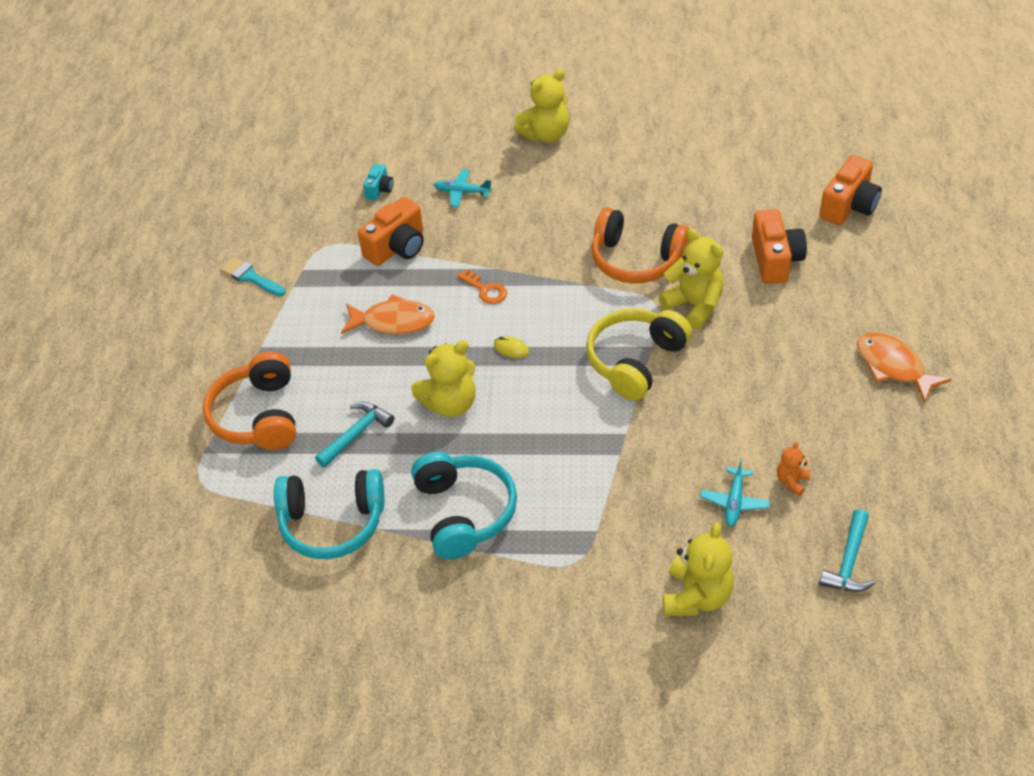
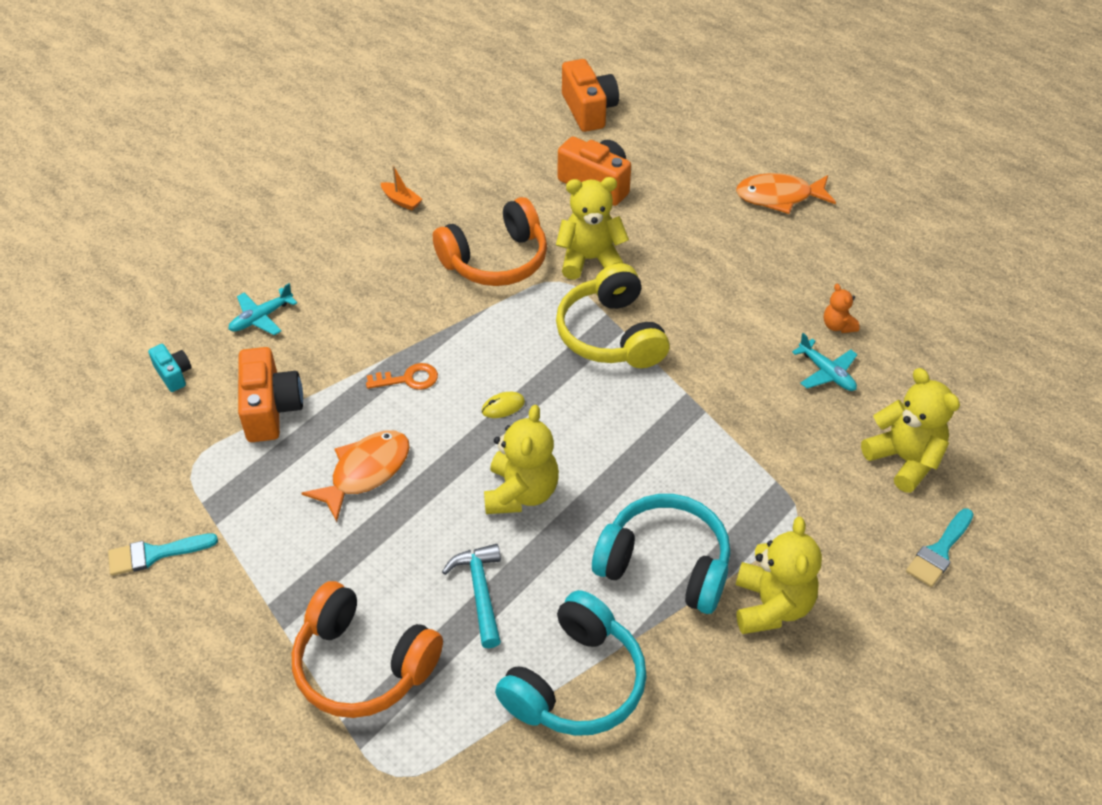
camera: 55 degrees left, 0 degrees up
yellow teddy bear [514,69,569,143] -> yellow teddy bear moved to [736,517,822,634]
turquoise hammer [819,509,876,592] -> none
none -> orange boat [381,165,422,210]
none -> turquoise brush [906,509,974,587]

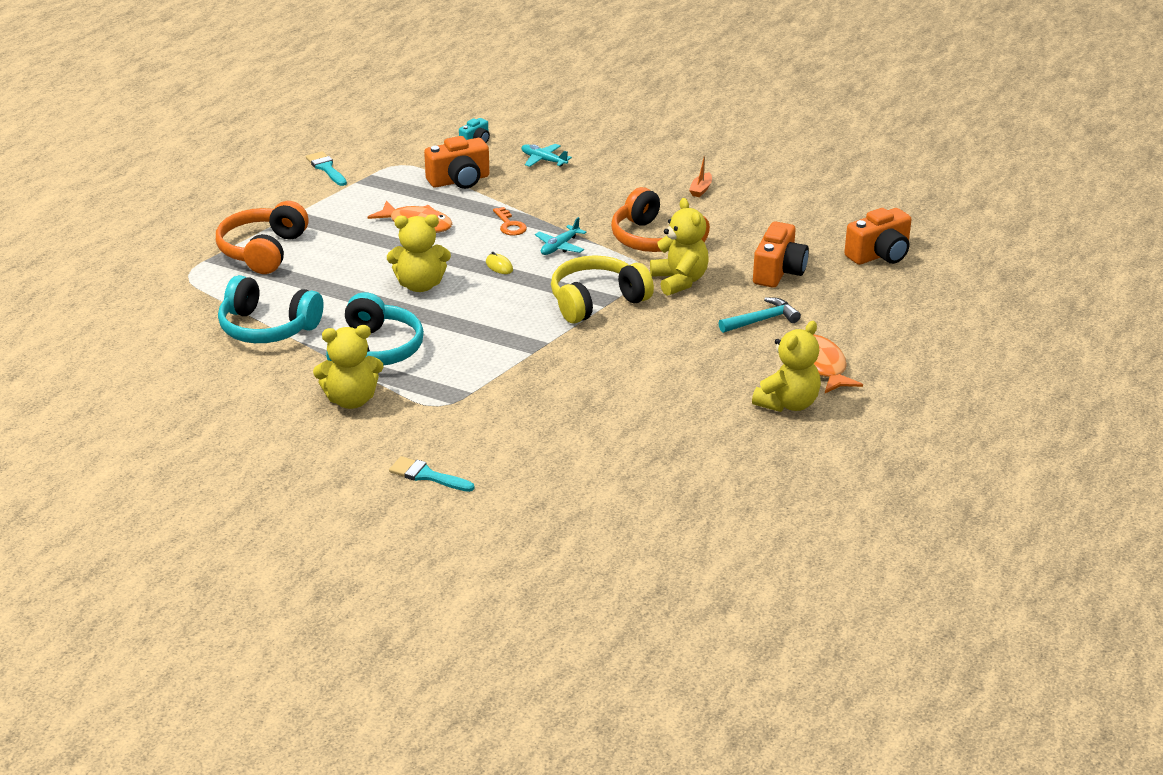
camera: 75 degrees right, 15 degrees down
turquoise hammer [442,544,501,648] -> turquoise hammer moved to [718,297,801,333]
turquoise plane [792,333,858,391] -> turquoise plane moved to [535,217,587,255]
orange teddy bear [824,284,859,333] -> none
yellow teddy bear [861,368,960,493] -> yellow teddy bear moved to [752,321,821,412]

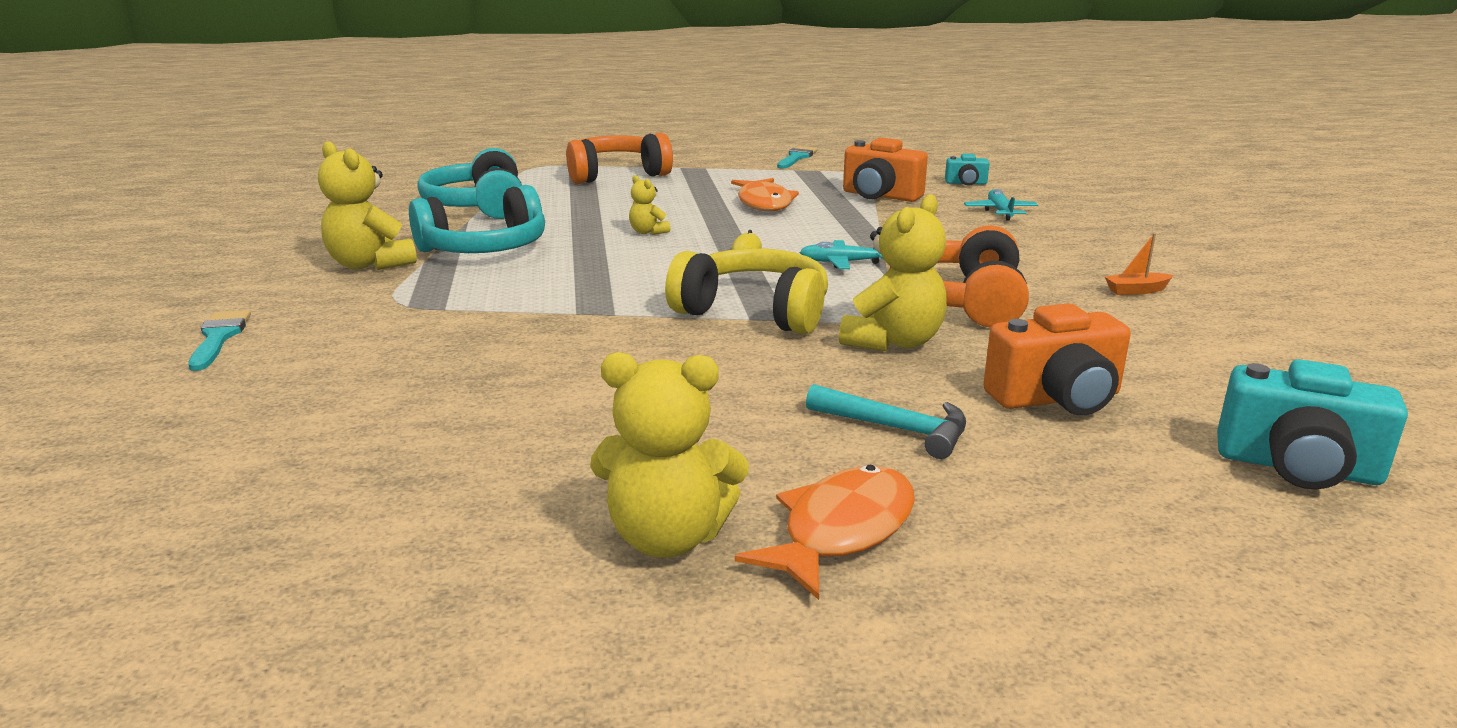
camera: 55 degrees right, 10 degrees down
yellow teddy bear [387,214,451,292] -> yellow teddy bear [629,175,671,235], size x0.51
orange key [493,207,527,236] -> none
orange camera [844,208,912,265] -> turquoise camera [1217,359,1408,490]

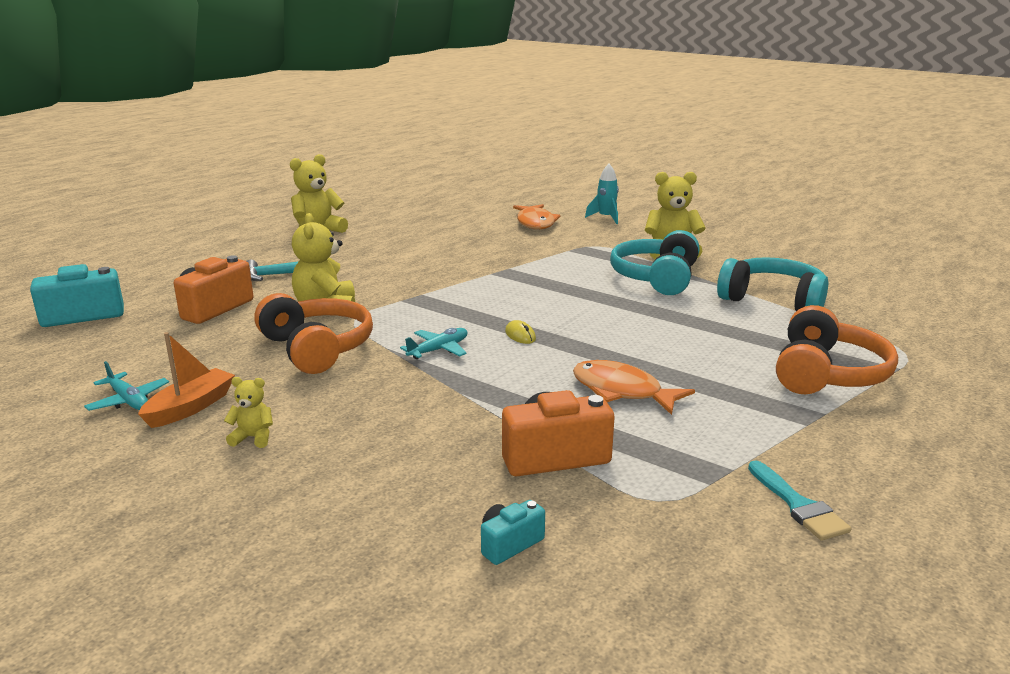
camera: 135 degrees right, 0 degrees up
turquoise brush [188,310,251,371] -> turquoise rocket [585,164,619,224]
yellow teddy bear [629,175,671,235] -> yellow teddy bear moved to [224,377,273,448]
yellow headphones [665,248,828,334] -> none
orange fish [735,465,915,600] -> orange fish moved to [513,204,560,230]
turquoise plane [964,189,1038,221] -> turquoise plane moved to [84,361,169,411]
orange boat [1105,233,1173,295] -> orange boat [138,332,235,428], size x1.60

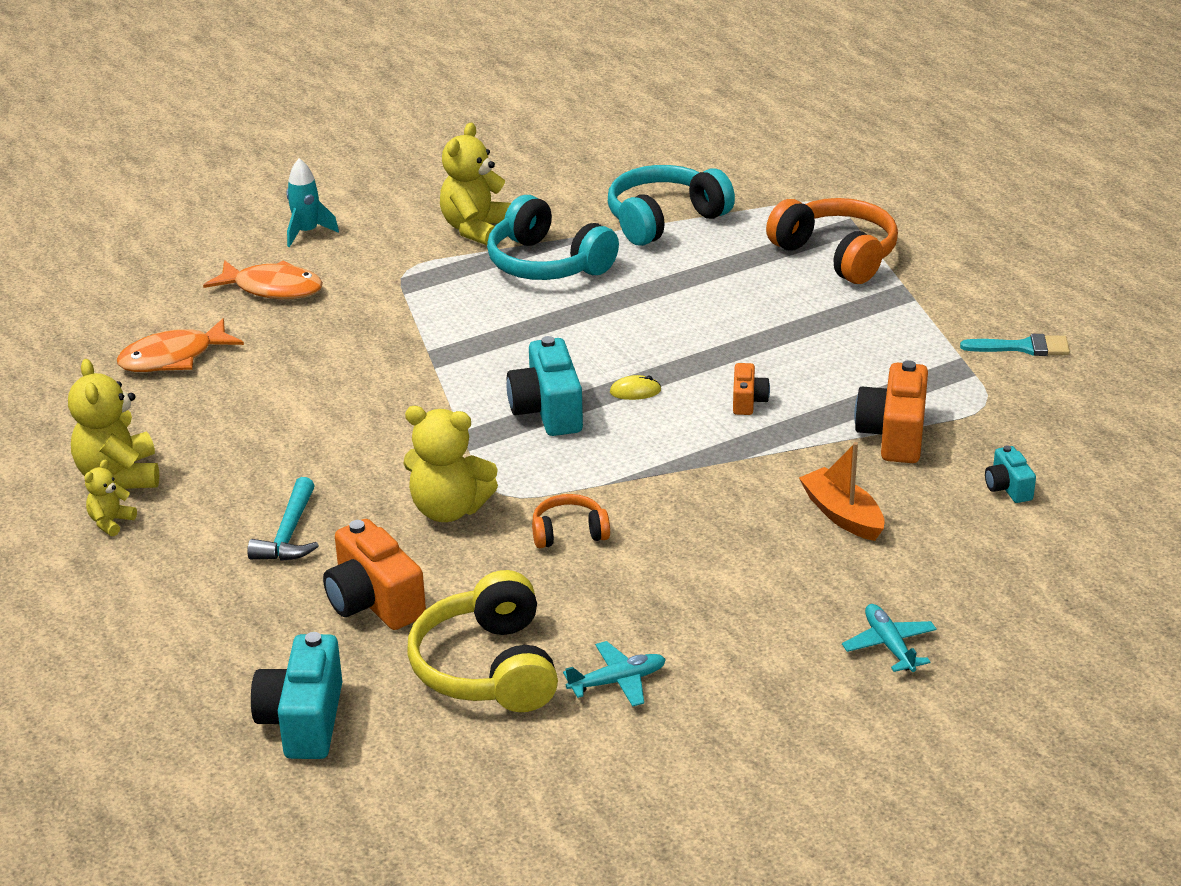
camera: 65 degrees left, 10 degrees up
orange boat [138,332,235,428] -> orange boat moved to [799,442,884,541]
yellow teddy bear [224,377,273,448] -> yellow teddy bear moved to [84,460,137,536]
orange headphones [254,293,373,374] -> orange headphones [532,494,610,548], size x0.53
turquoise plane [400,328,467,359] -> turquoise plane moved to [842,604,937,672]
orange fish [573,360,695,415] -> orange fish moved to [117,318,244,372]
none -> yellow headphones [407,570,558,712]
none -> turquoise camera [507,336,583,436]
none -> orange camera [733,363,770,415]

